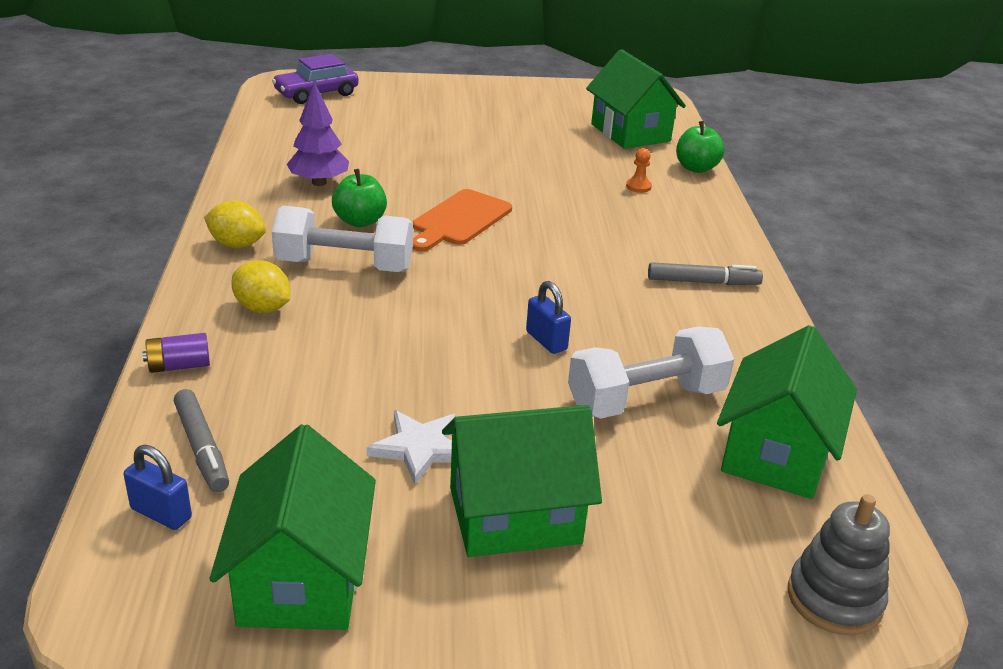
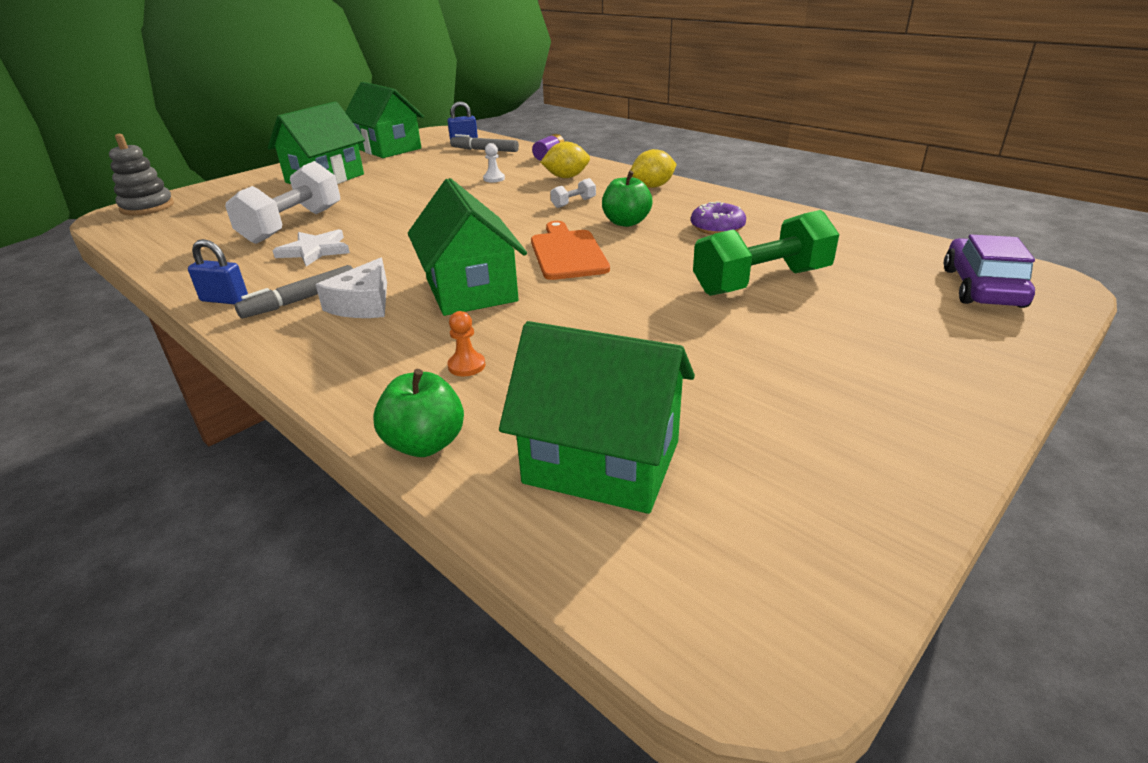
camera: 140 degrees right, 0 degrees up
white dumbbell [272,206,413,272] -> white dumbbell [550,178,596,208], size x0.43
purple tree [287,82,349,186] -> purple donut [691,202,746,235]
white star [367,410,456,484] -> white star moved to [272,229,350,267]
blue padlock [526,281,571,354] -> blue padlock moved to [188,239,248,304]
green house [717,325,857,499] -> green house moved to [408,178,527,316]
none -> white cheese [316,258,387,318]
none -> white pawn [483,143,505,182]
none -> green dumbbell [693,210,839,296]

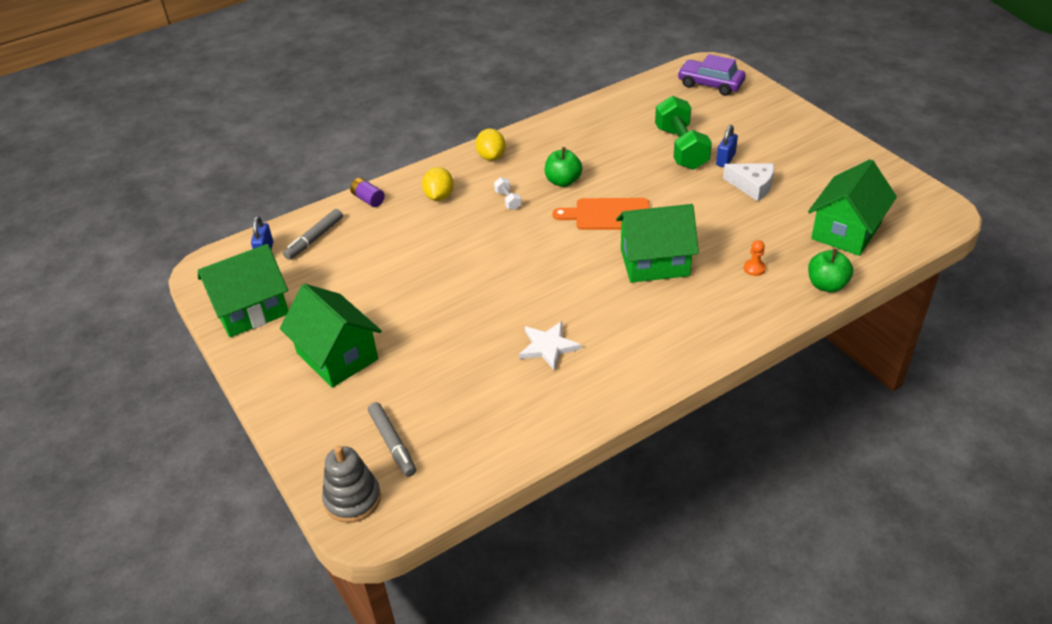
camera: 75 degrees left, 10 degrees up
blue padlock [188,239,248,304] -> blue padlock moved to [716,125,738,167]
white dumbbell [225,161,340,244] -> none
grey marker [235,265,353,318] -> grey marker moved to [368,402,416,477]
white cheese [316,258,387,318] -> white cheese moved to [723,163,774,201]
white pawn [483,143,505,182] -> none
purple donut [691,202,746,235] -> none

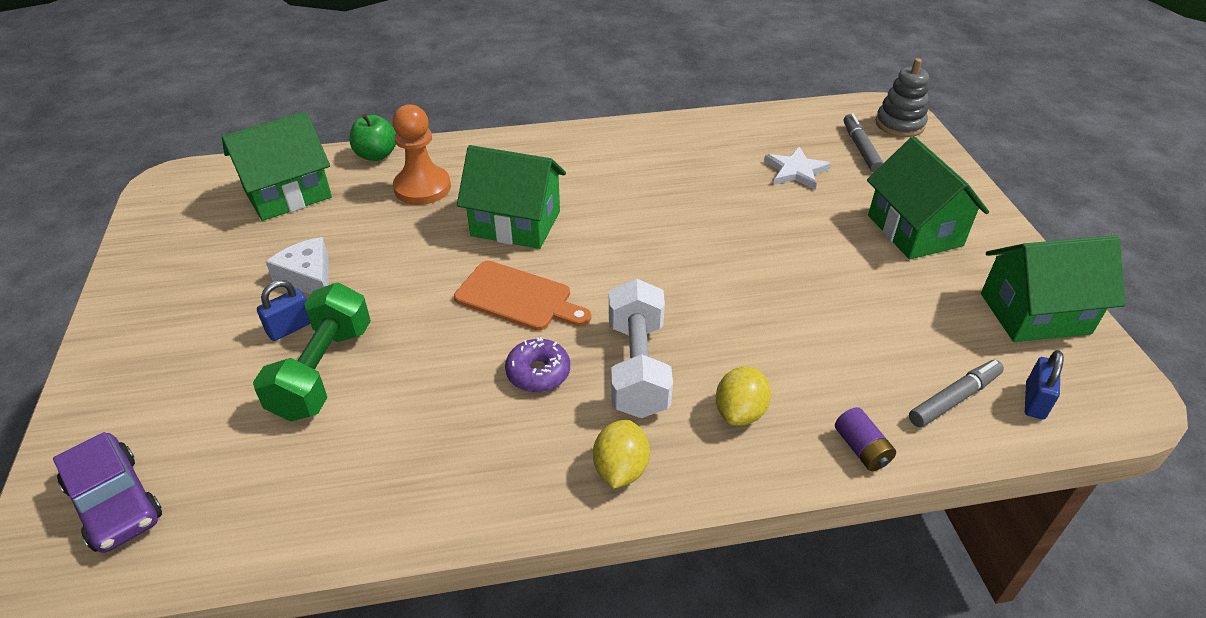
camera: 160 degrees left, 0 degrees up
white dumbbell [494,177,522,210] -> white dumbbell [609,278,673,418], size x2.31
white star [519,321,581,371] -> white star moved to [764,146,831,190]
green apple [545,147,582,187] -> purple donut [505,337,570,392]
orange pawn [744,240,766,276] -> orange pawn [392,104,451,205], size x2.27

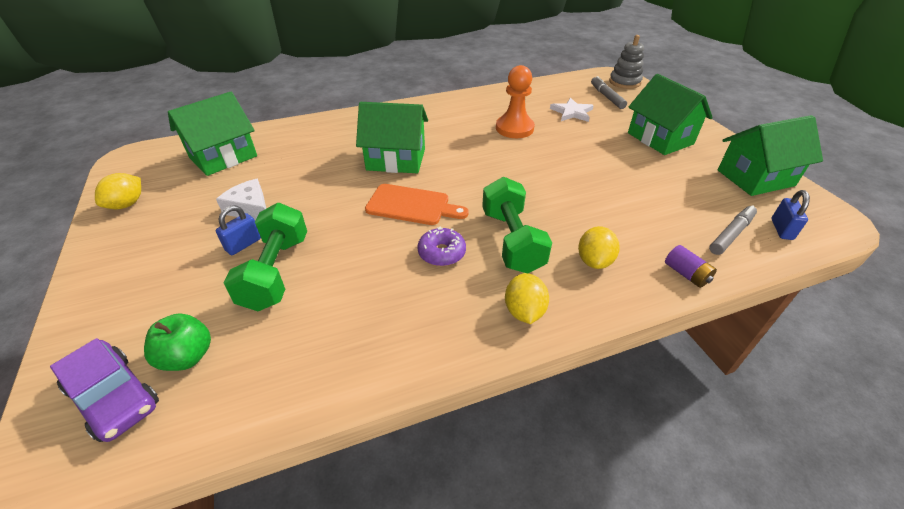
camera: 10 degrees left, 0 degrees up
green apple [349,114,396,161] -> green apple moved to [144,314,211,371]
orange pawn [392,104,451,205] -> orange pawn moved to [496,65,535,138]
white dumbbell [609,278,673,418] -> green dumbbell [482,177,552,273]
none -> yellow lemon [95,173,141,209]

